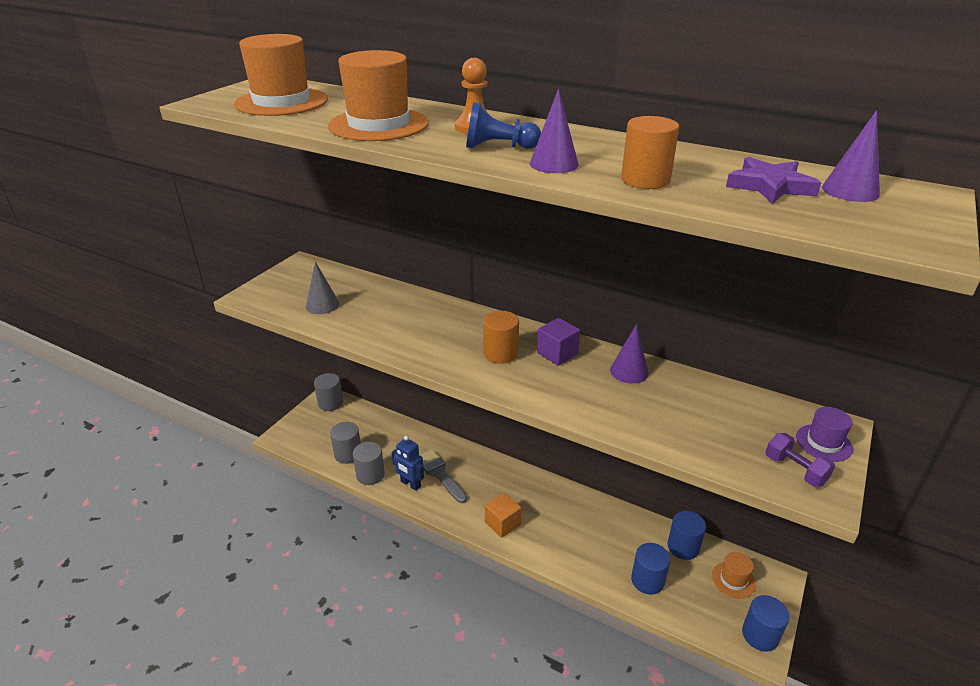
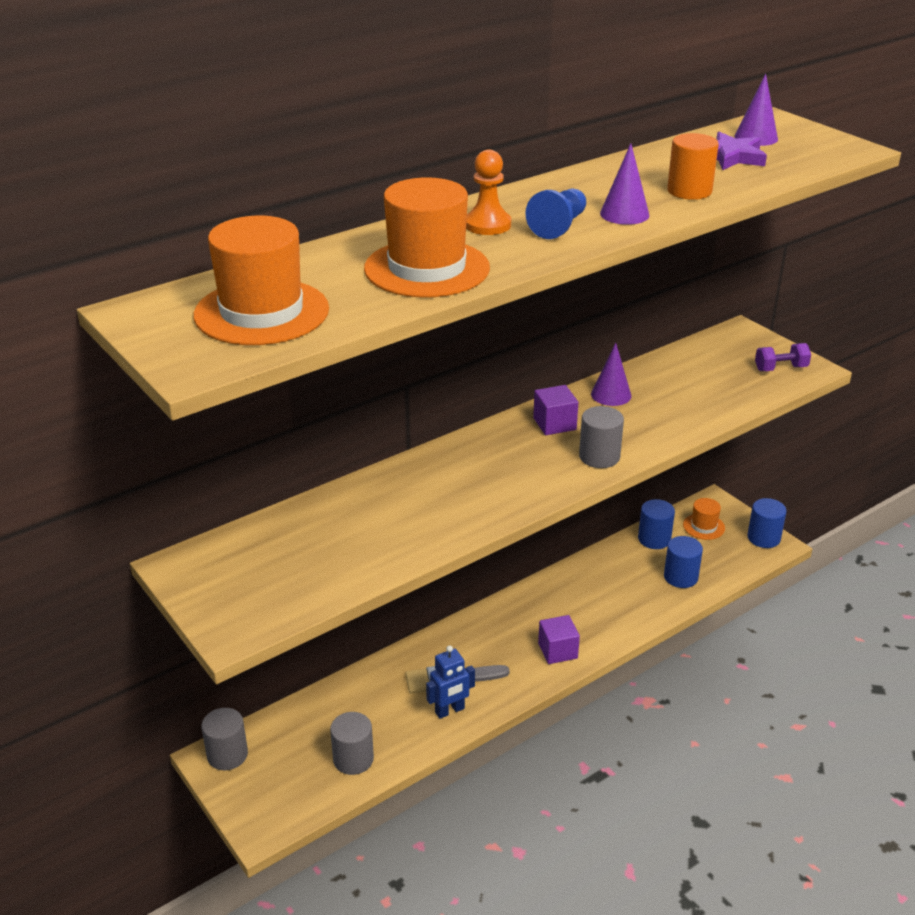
camera: 65 degrees left, 0 degrees up
grey cone [306,261,339,314] -> none
grey cylinder [353,442,385,485] -> grey cylinder moved to [579,406,624,468]
orange cylinder [483,311,519,364] -> none
orange cube [485,493,522,538] -> purple cube [538,615,580,664]
purple hat [796,407,853,462] -> none

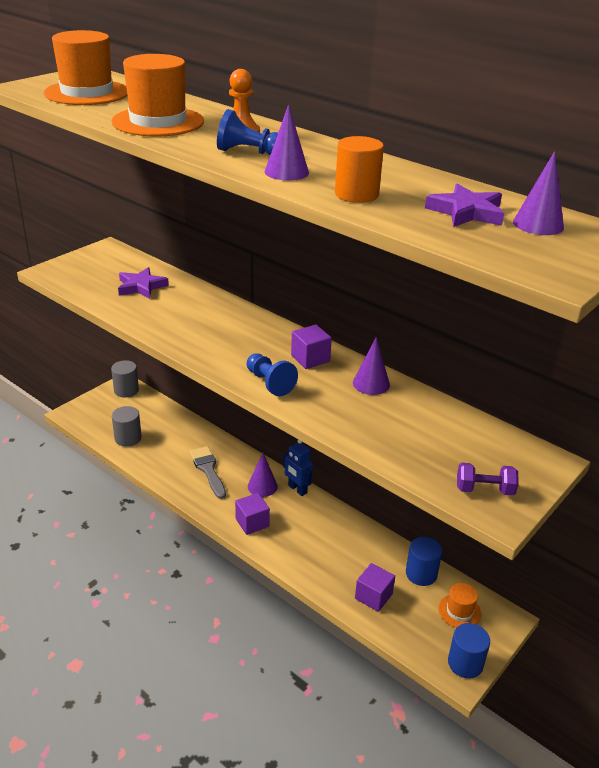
camera: 75 degrees right, 0 degrees up
blue robot [426,645,475,719] -> blue robot moved to [283,440,313,496]
grey cylinder [579,406,624,468] -> blue pawn [247,353,298,396]
blue cylinder [664,536,703,588] -> purple cube [355,563,395,612]
purple dumbbell [755,343,811,371] -> purple dumbbell turned 60 degrees counterclockwise [457,463,519,496]
none -> purple star [118,267,169,299]
none -> purple cone [248,453,278,497]

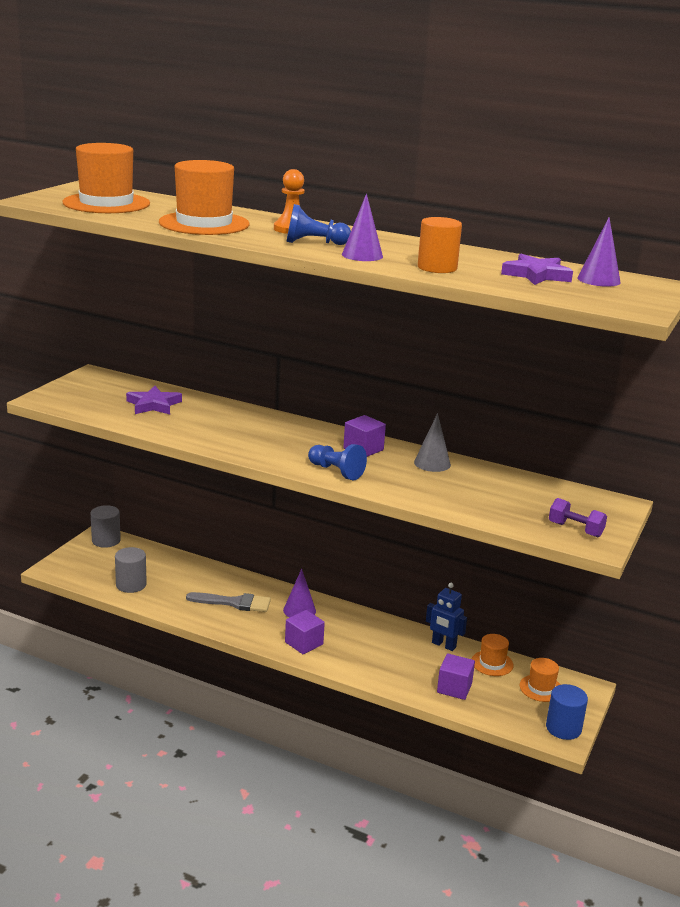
camera: 15 degrees left, 10 degrees down
grey brush [189,446,226,499] -> grey brush turned 135 degrees clockwise [186,592,271,612]
blue robot [283,440,313,496] -> blue robot moved to [426,583,467,651]
purple cone [353,337,390,395] -> grey cone [414,413,451,472]
blue cylinder [406,537,442,586] -> orange hat [472,634,514,676]
purple dumbbell [457,463,519,496] -> purple dumbbell turned 45 degrees clockwise [549,498,607,537]

